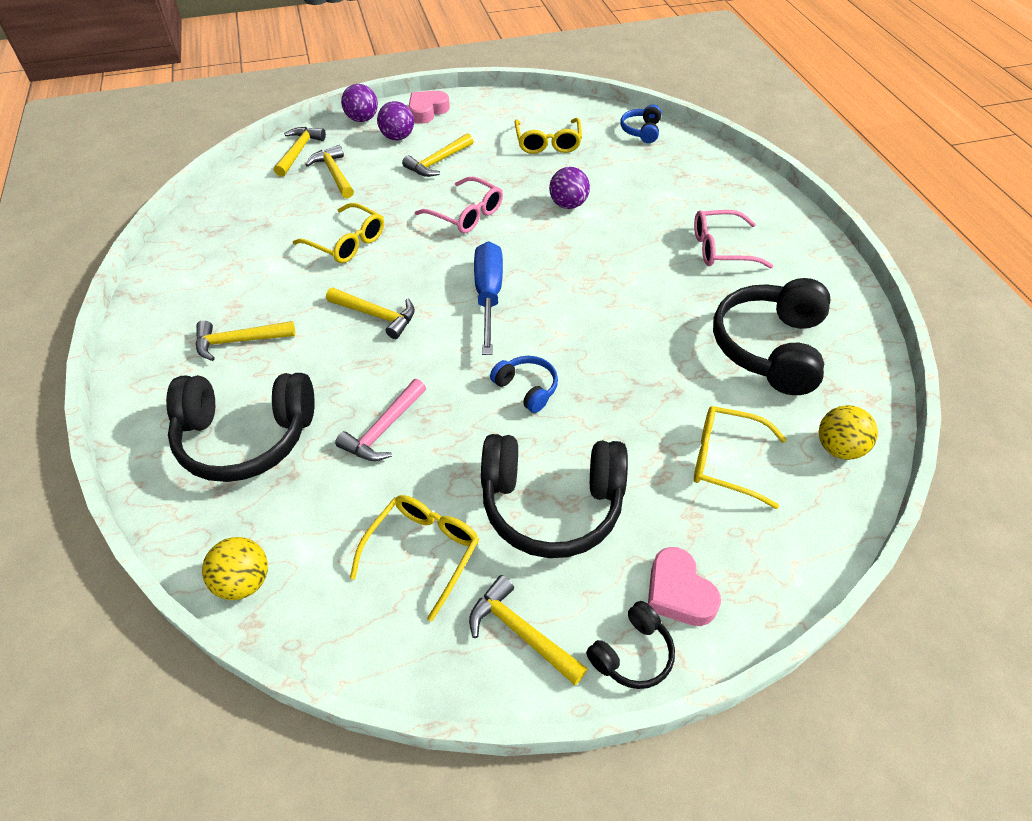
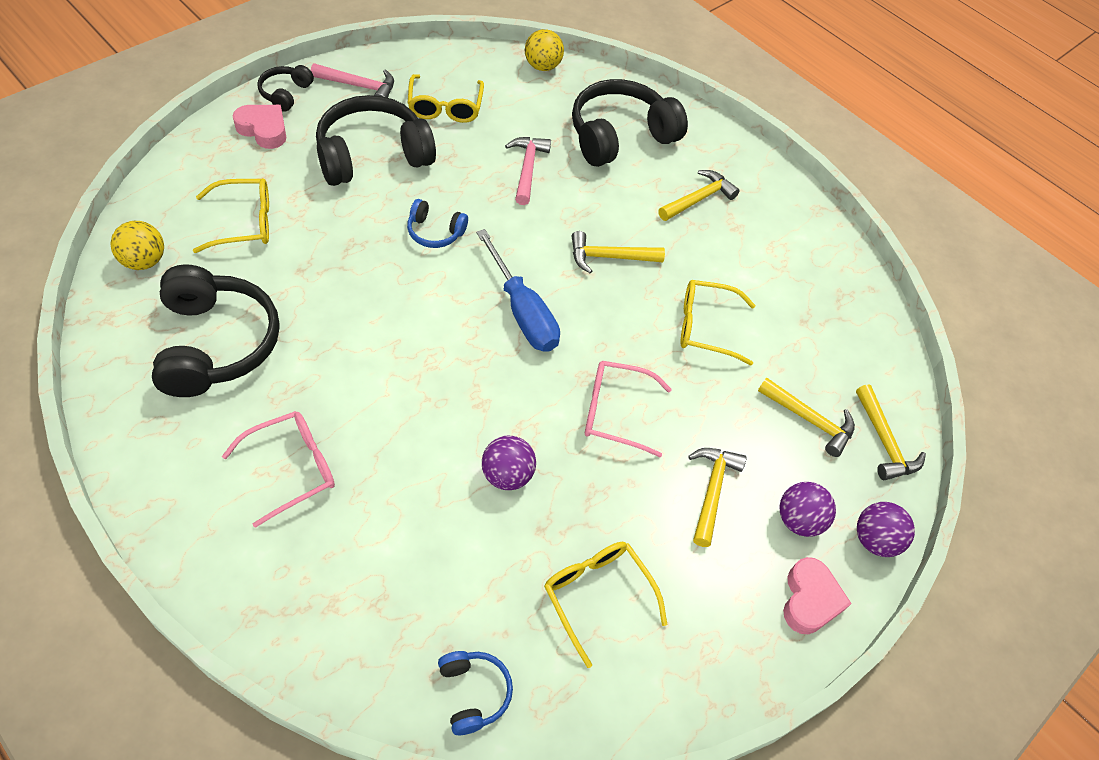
camera: 145 degrees right, 5 degrees up
yellow hammer [469,575,588,686] -> pink hammer [311,63,394,98]

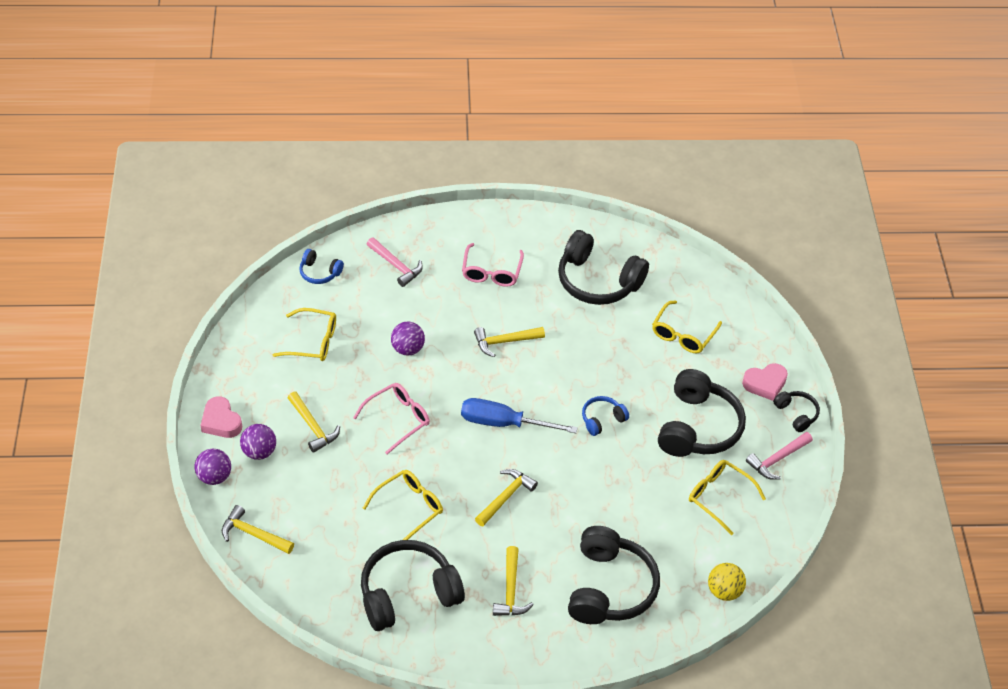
camera: 135 degrees right, 5 degrees down
yellow ball [110,221,164,270] -> none
pink hammer [505,137,551,205] -> pink hammer moved to [367,237,423,287]
yellow hammer [758,378,855,457] -> yellow hammer moved to [474,327,545,357]
none -> black headphones [361,540,465,631]

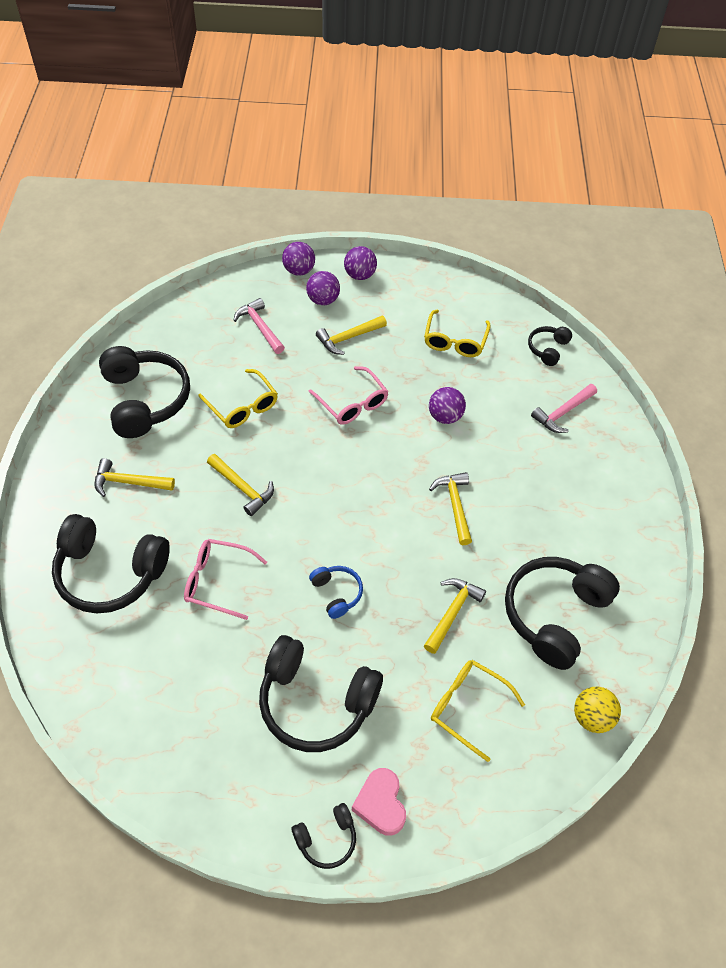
camera: 95 degrees right, 5 degrees up
pink heart [200,396,242,438] -> purple ball [344,246,377,280]
yellow hammer [222,505,294,554] -> yellow hammer moved to [424,578,486,654]
blue headphones [299,249,344,284] -> black headphones [528,326,572,366]
blue screwdriver [461,398,578,433] -> none
pink glasses [462,243,524,287] -> pink glasses moved to [184,539,267,620]
yellow glasses [689,460,766,535] -> none
yellow ball [708,563,746,601] -> yellow ball moved to [574,687,621,733]
pink hammer [746,432,813,480] -> pink hammer moved to [233,298,285,354]

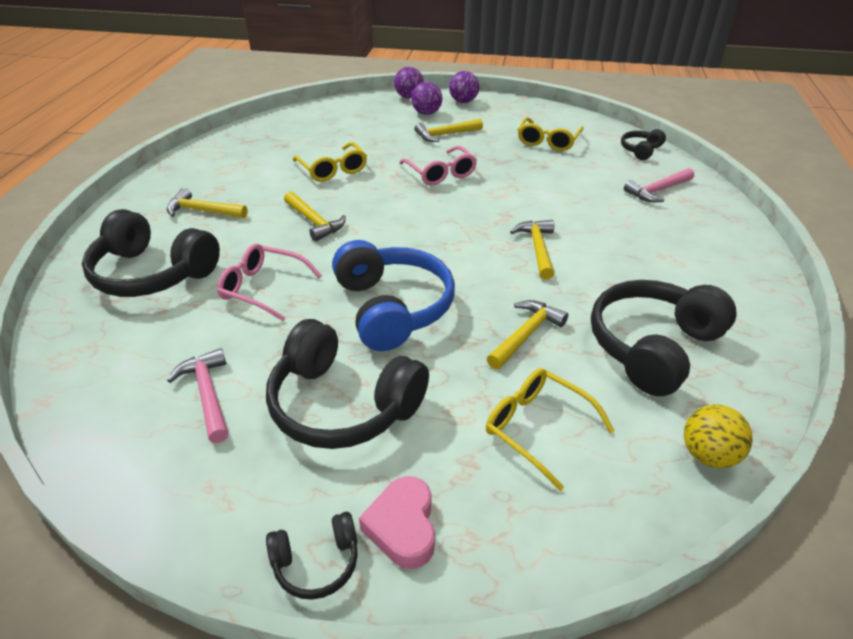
camera: 10 degrees right, 15 degrees down
black headphones [99,346,190,438] -> none
pink hammer [233,298,285,354] -> pink hammer moved to [167,348,229,443]
blue headphones [309,566,363,619] -> blue headphones [332,240,455,351], size x2.06
purple ball [429,387,466,424] -> none

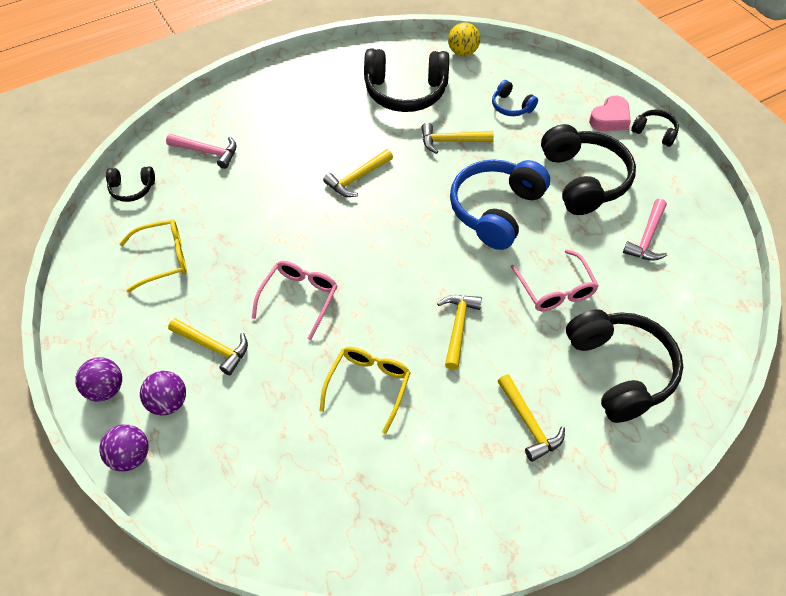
camera: 130 degrees left, 15 degrees up
yellow glasses [486,368,615,491] -> blue headphones [492,80,538,116]

